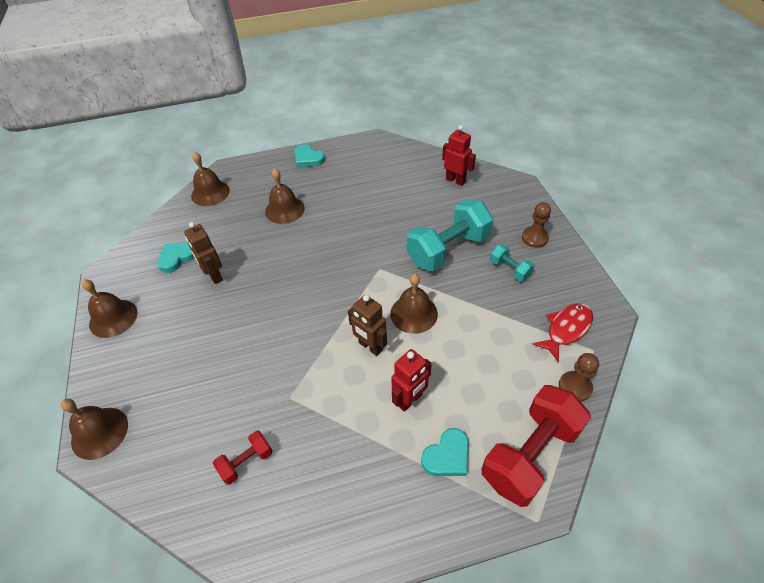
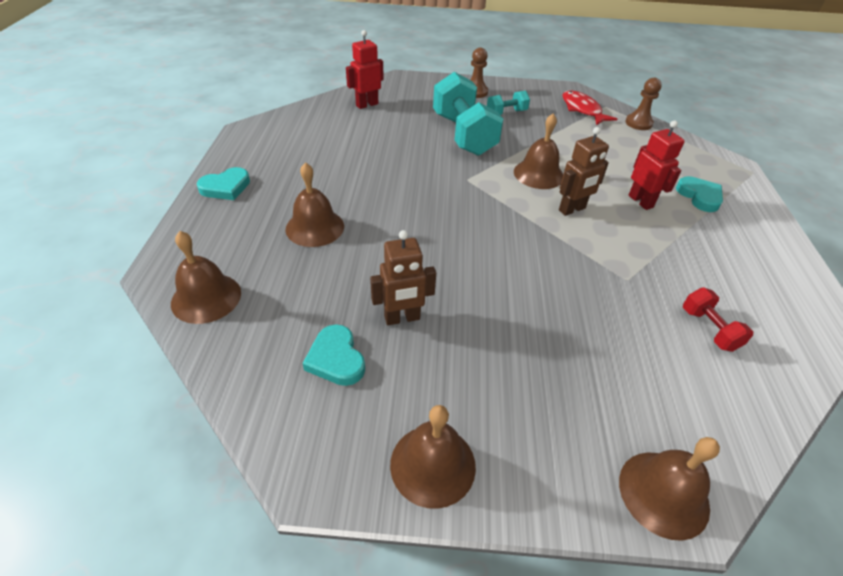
camera: 75 degrees left, 5 degrees down
red dumbbell [482,385,591,507] -> none

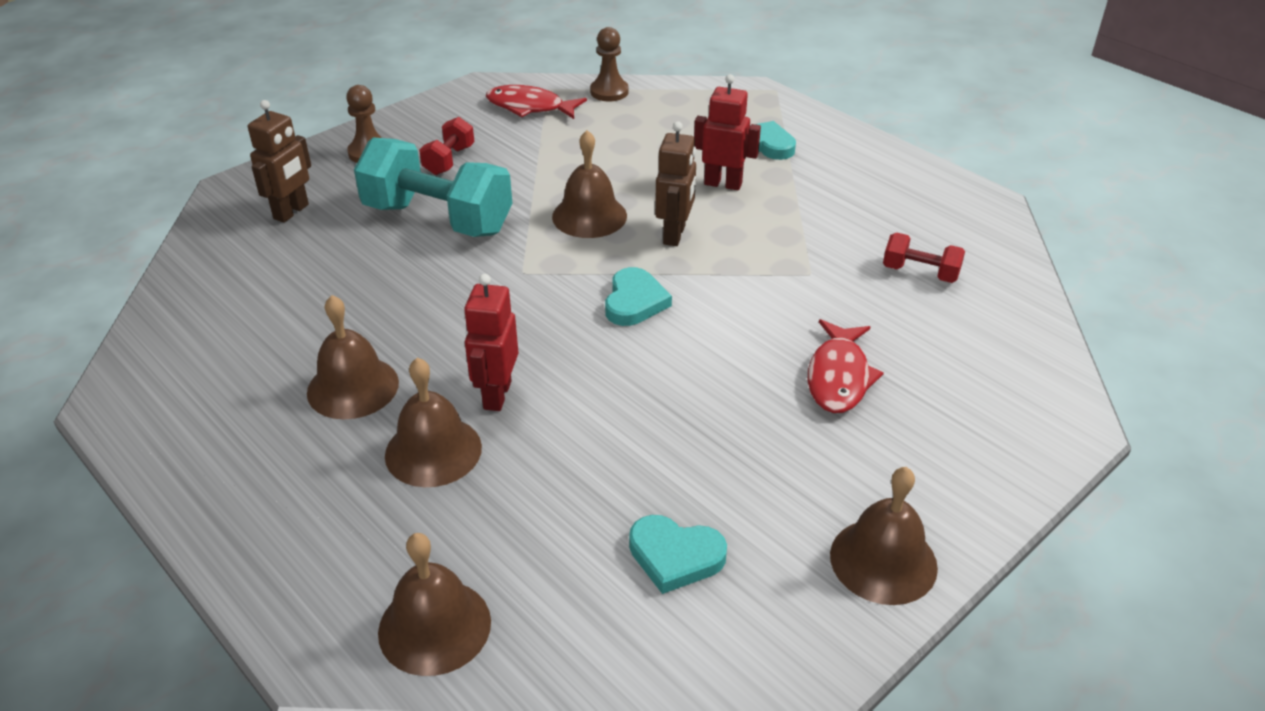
camera: 45 degrees left, 5 degrees down
turquoise heart [197,167,250,200] -> turquoise heart moved to [605,267,672,326]
red robot [346,30,384,109] -> red robot moved to [464,274,518,411]
brown robot [370,230,436,325] -> brown robot moved to [248,100,311,223]
turquoise dumbbell [487,90,530,115] -> red dumbbell [419,117,474,175]
brown bell [619,437,720,541] -> brown bell moved to [307,295,399,419]
none -> red fish [808,319,884,413]

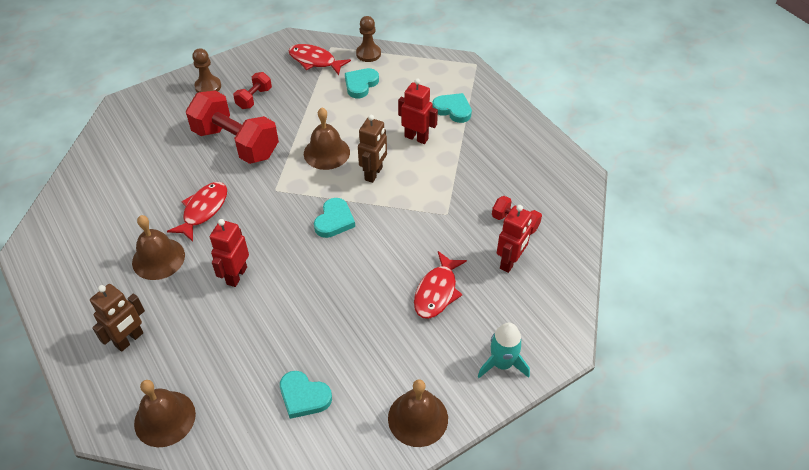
camera: 10 degrees right, 10 degrees up
brown robot [248,100,311,223] -> brown robot moved to [90,284,145,352]
turquoise dumbbell [354,138,512,237] -> red dumbbell [186,91,279,164]
brown bell [385,358,482,487] -> none
none -> red fish [167,182,227,242]
none -> turquoise heart [345,68,379,98]
none -> turquoise rocket [478,323,530,378]
none -> red robot [497,205,532,273]

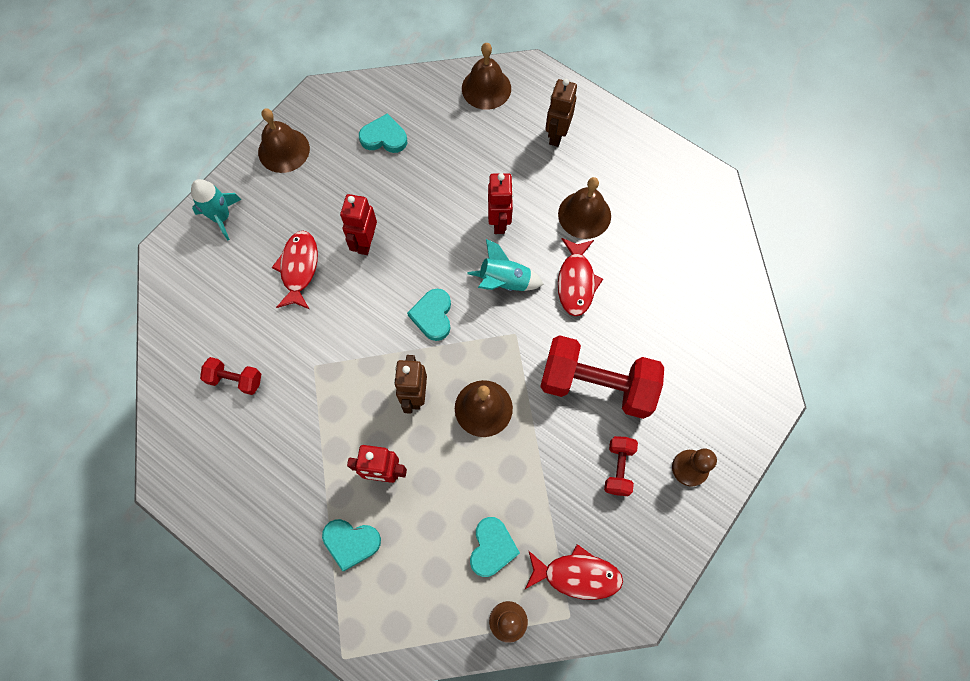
camera: 160 degrees right, 20 degrees up
red robot [497,205,532,273] -> red robot moved to [340,194,377,255]
none -> turquoise rocket [467,239,544,291]

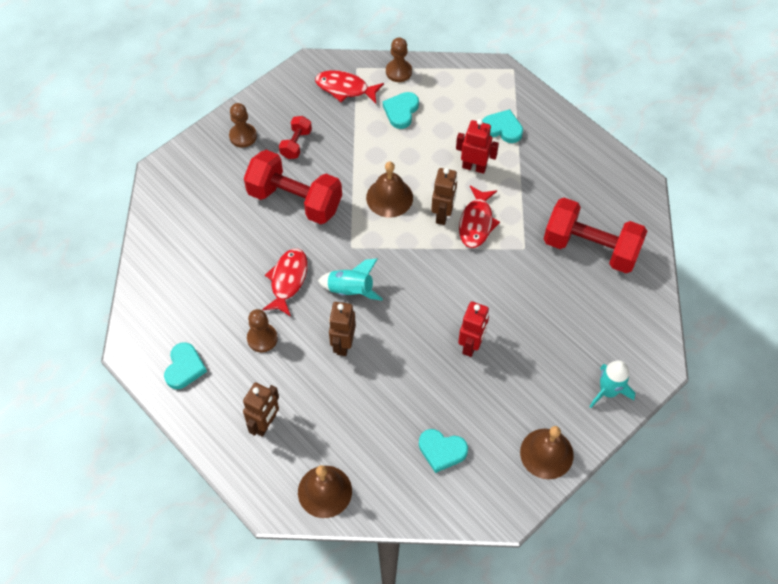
camera: 170 degrees left, 10 degrees down
red dumbbell [200,357,261,395] -> red dumbbell [544,198,647,273], size x2.09
red fish [272,231,318,309] -> red fish moved to [459,186,500,248]
turquoise heart [407,289,451,341] -> turquoise heart moved to [164,342,207,389]
red robot [488,173,514,234] -> brown robot [329,302,356,356]
brown bell [558,177,611,239] -> brown pawn [247,309,278,352]

